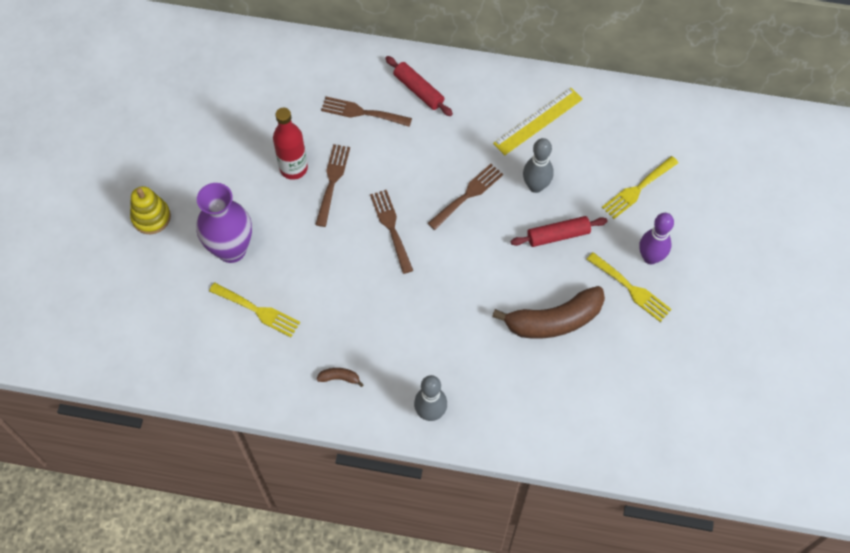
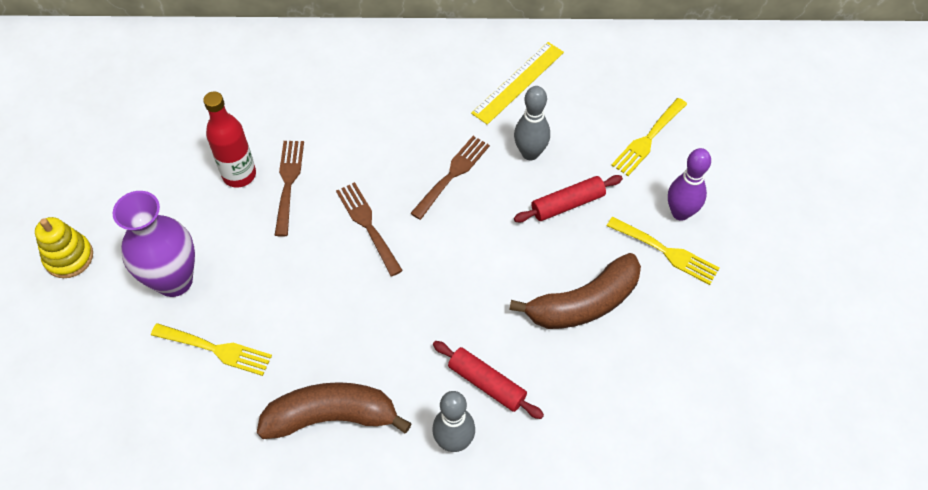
camera: 10 degrees left, 5 degrees down
brown banana [317,368,364,387] -> brown banana [257,382,412,439], size x2.49
brown fork [321,97,412,127] -> none
red rolling pin [385,56,453,116] -> red rolling pin moved to [433,341,544,419]

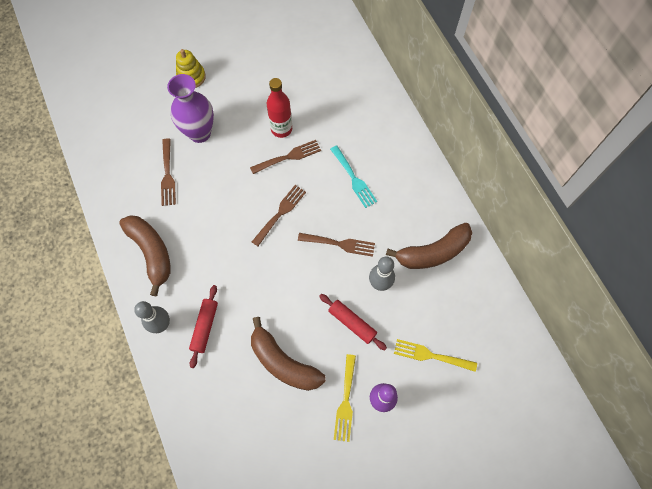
camera: 65 degrees right, 10 degrees up
yellow fork [151,323,272,376] -> brown fork [161,138,176,206]
yellow ruler [471,42,564,125] -> brown banana [386,223,472,269]
none -> turquoise fork [330,145,377,208]

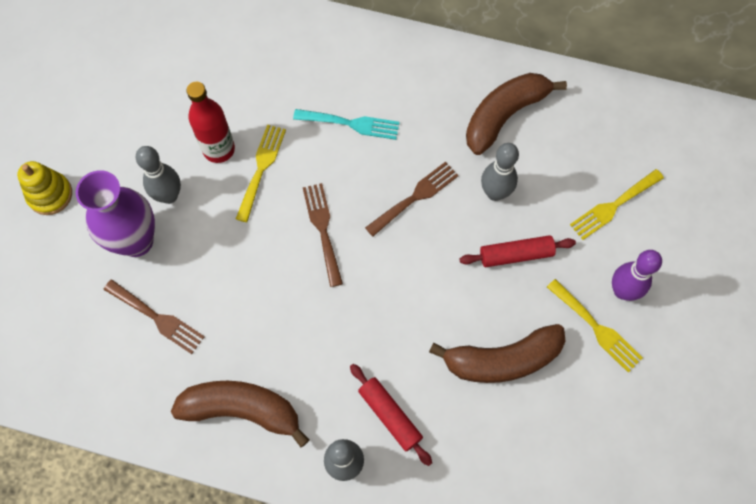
camera: 50 degrees left, 0 degrees up
brown fork [250,140,321,174] -> yellow fork [236,125,286,222]
brown banana [386,223,472,269] -> brown banana turned 150 degrees counterclockwise [466,73,567,155]
none -> grey bowling pin [136,146,181,204]

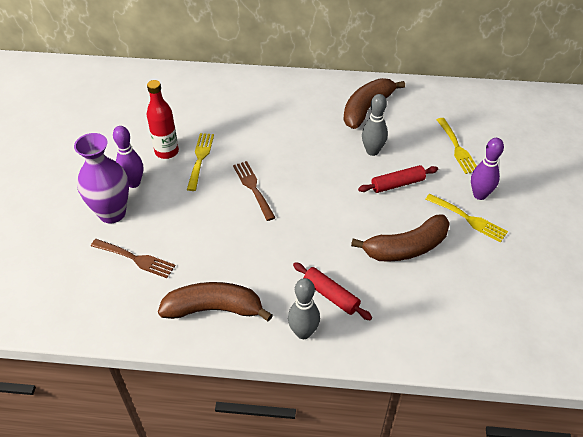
camera: 10 degrees left, 20 degrees down
yellow stacking toy [17,161,72,215] -> none
grey bowling pin [136,146,181,204] -> purple bowling pin [113,126,143,188]
turquoise fork [293,109,400,140] -> none
brown fork [365,162,459,236] -> none
yellow fork [570,169,664,240] -> yellow fork turned 60 degrees counterclockwise [437,118,477,174]

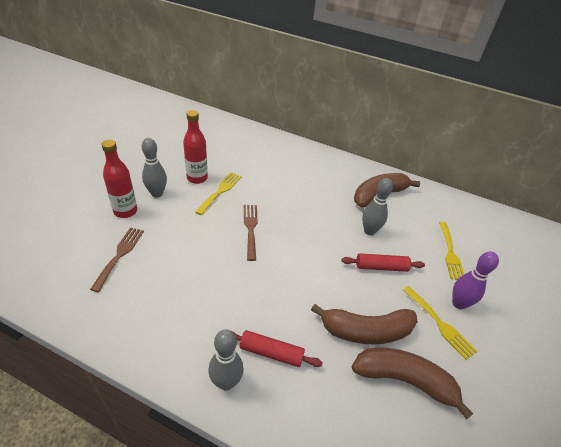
camera: 15 degrees right, 5 degrees down
purple vase [74,133,129,223] -> red bottle [102,140,137,218]
brown fork [91,239,175,278] -> brown fork turned 120 degrees counterclockwise [90,227,144,292]
purple bowling pin [113,126,143,188] -> grey bowling pin [142,138,167,197]
brown banana [158,282,273,322] -> brown banana moved to [352,348,473,420]
red rolling pin [293,262,372,320] -> red rolling pin turned 45 degrees counterclockwise [233,330,323,367]

